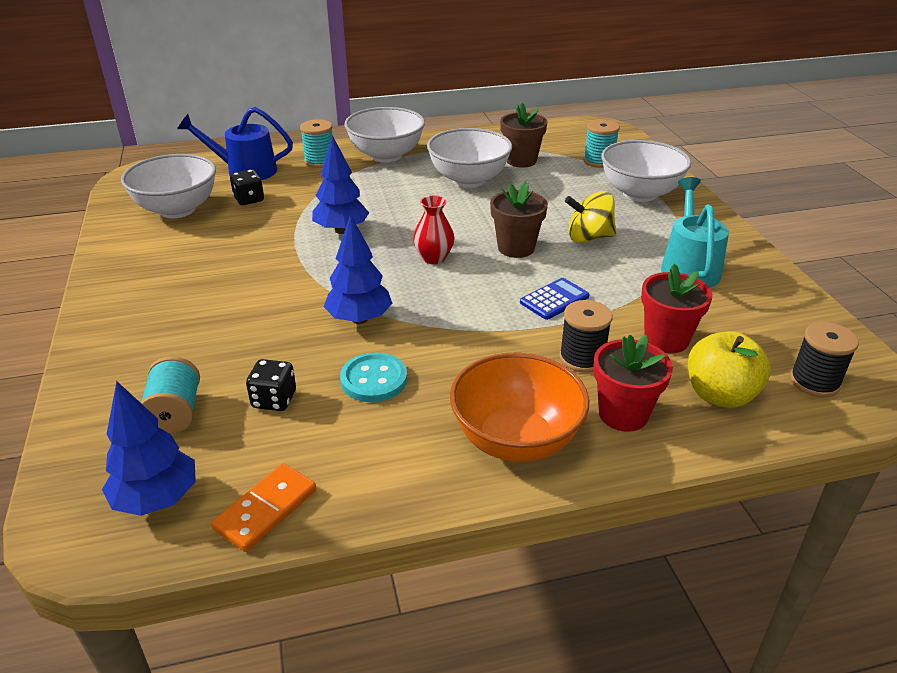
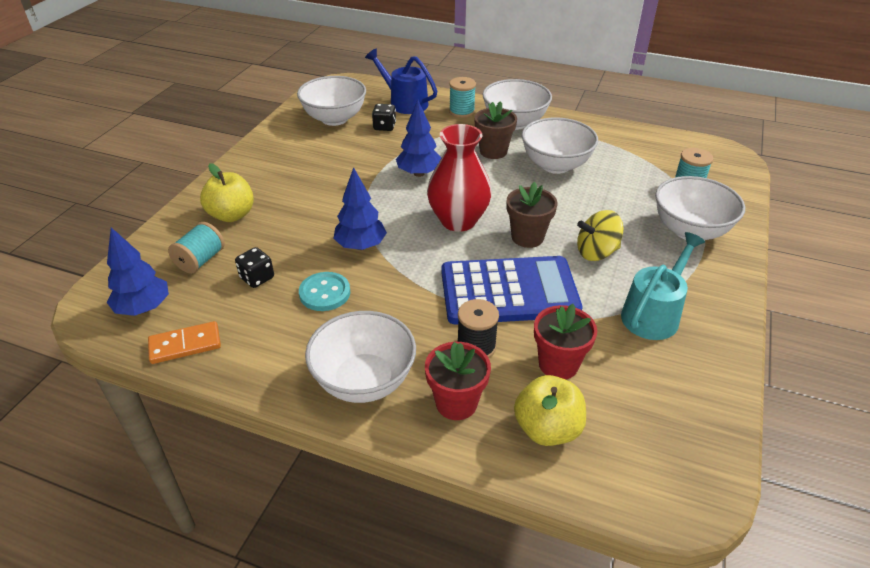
camera: 35 degrees right, 5 degrees up
red vase [413,195,454,264] -> red vase [427,124,492,232], size x1.84
orange bowl [450,353,589,462] -> white bowl [305,311,416,403]
brown flower pot [500,103,547,168] -> brown flower pot moved to [474,101,517,159]
blue calculator [520,278,589,320] -> blue calculator [441,256,582,324], size x2.38
yellow spinning top [565,191,616,243] -> yellow spinning top turned 45 degrees counterclockwise [577,210,623,261]
black spool [790,322,859,397] -> none
none -> yellow apple [200,163,254,222]

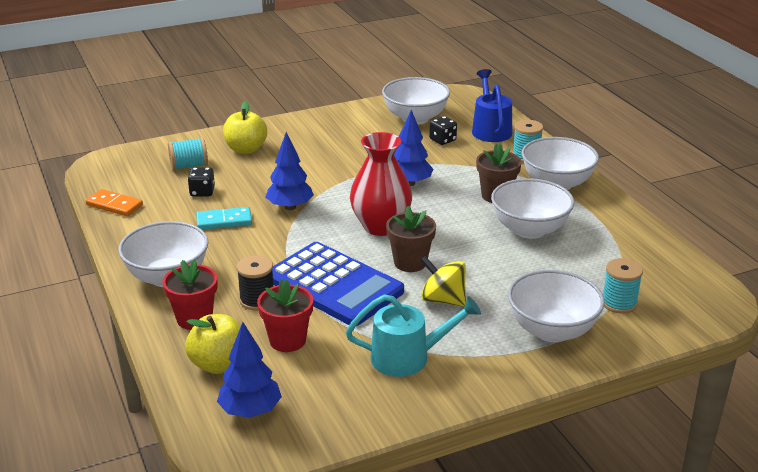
camera: 45 degrees right, 10 degrees down
blue tree [107,227,169,316] -> blue tree moved to [217,322,282,418]
turquoise button [299,272,350,311] -> turquoise domino [196,207,252,230]

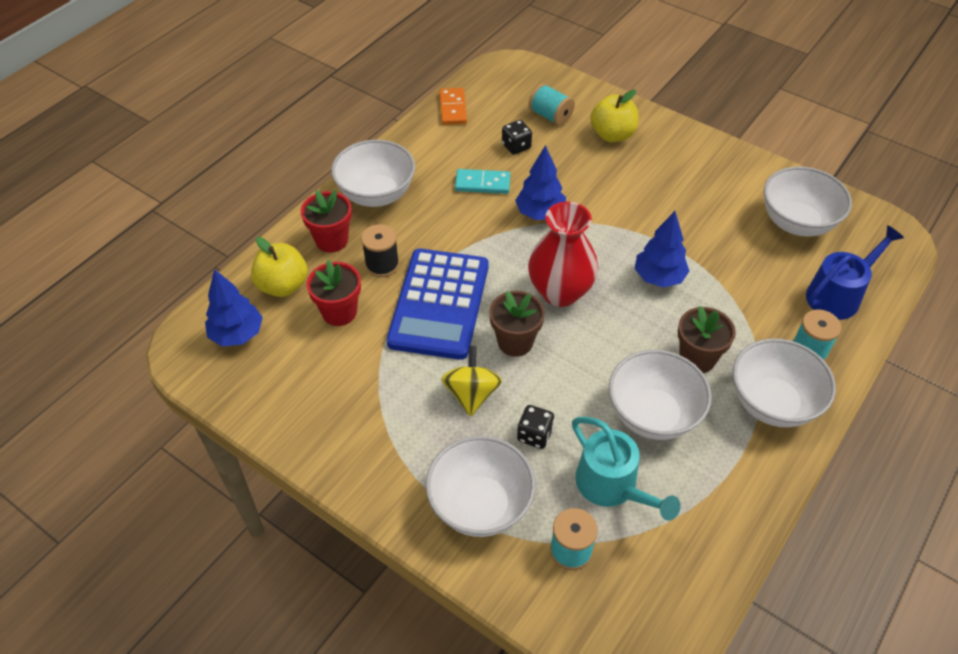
camera: 60 degrees right, 20 degrees up
turquoise domino [196,207,252,230] -> turquoise domino turned 45 degrees counterclockwise [455,169,510,194]
turquoise watering can [346,294,481,377] -> turquoise watering can moved to [572,417,681,521]
black dice [429,116,457,145] -> black dice moved to [517,405,554,449]

